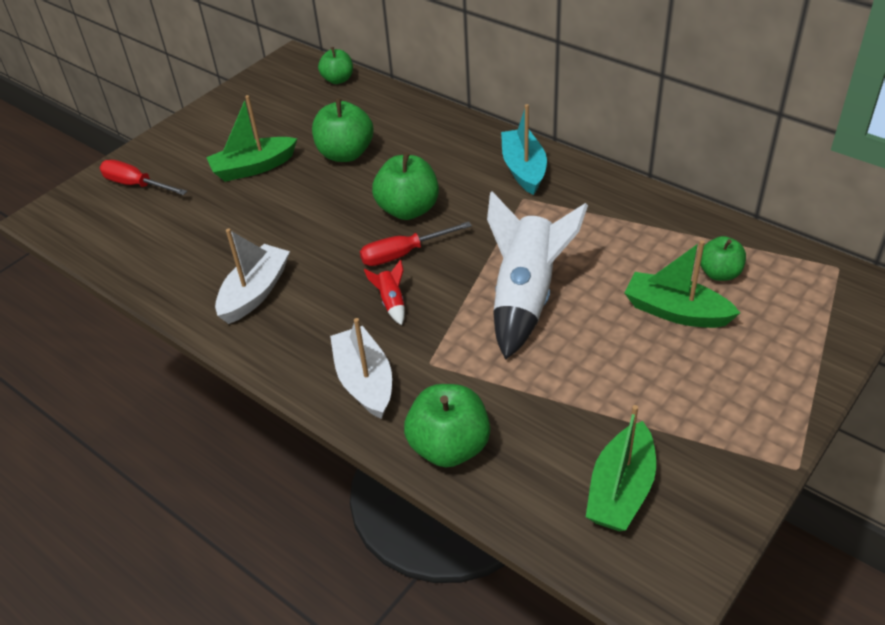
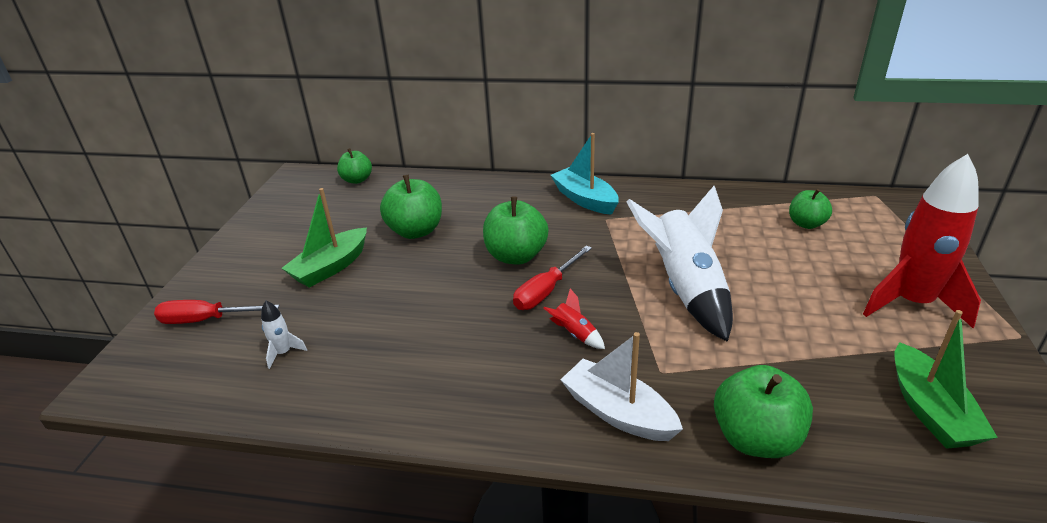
camera: 30 degrees left, 10 degrees down
white boat [215,229,290,324] -> none
green boat [624,240,740,328] -> none
none -> white rocket [261,300,307,369]
none -> red rocket [863,154,981,328]

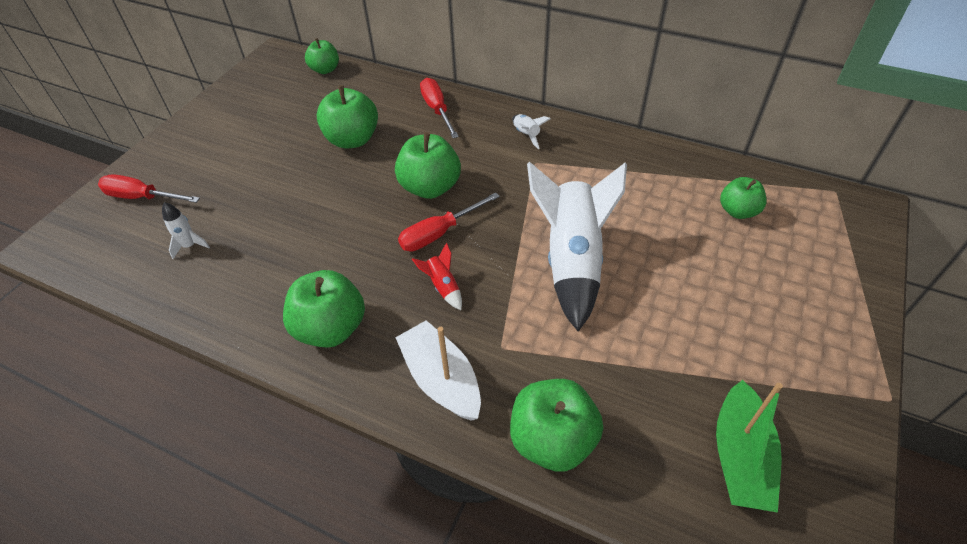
camera: 15 degrees right, 15 degrees up
green boat [281,188,367,288] -> none
turquoise boat [551,133,619,215] -> white rocket [512,114,550,149]
red rocket [863,154,981,328] -> none
none -> green apple [283,270,365,348]
none -> red screwdriver [420,78,459,138]

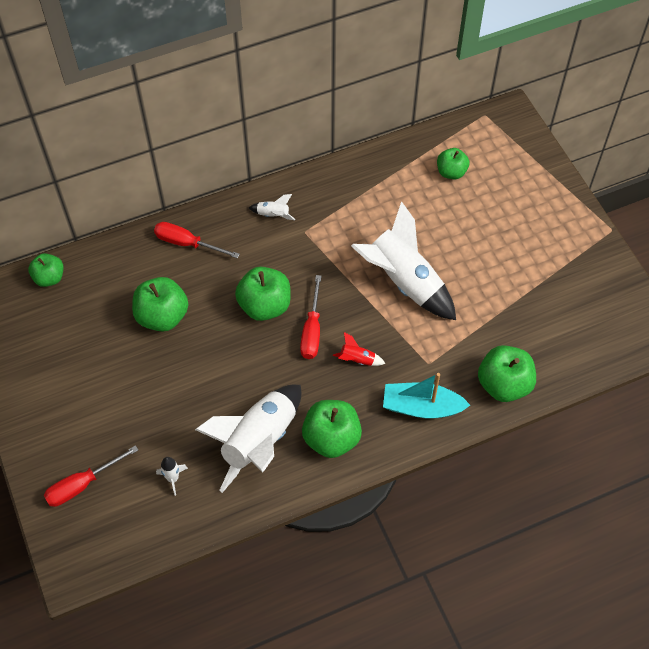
camera: 50 degrees left, 10 degrees up
white boat [395,320,481,421] -> turquoise boat [383,373,470,419]
green boat [716,380,783,513] -> none
none -> white rocket [195,385,301,493]

